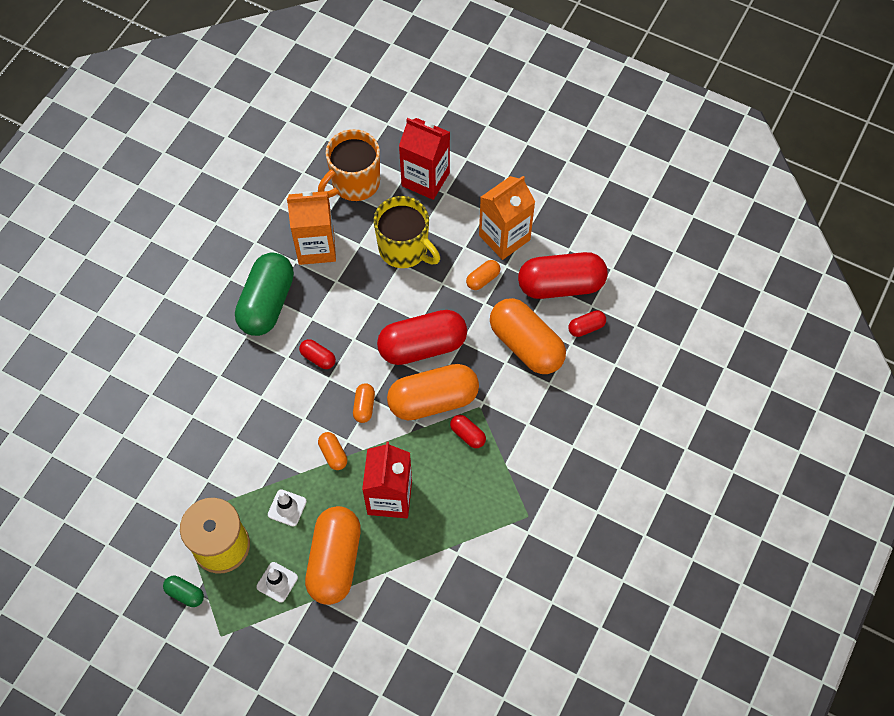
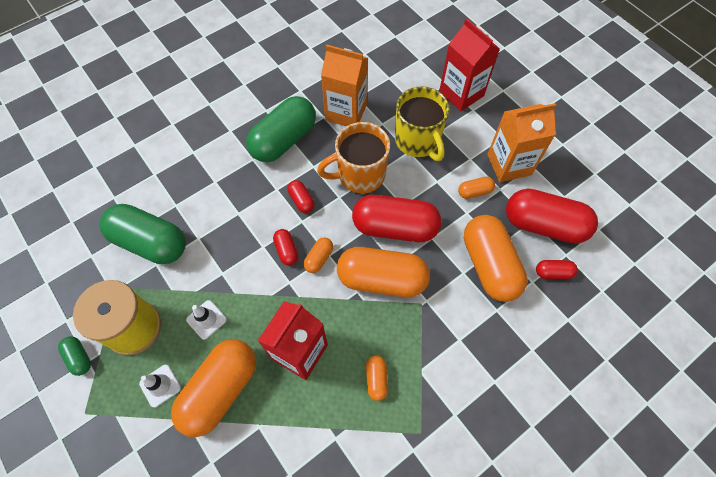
camera: 25 degrees right, 0 degrees up
orange mug [318,129,380,201] -> orange mug moved to [317,122,390,193]
orange capsule [318,432,347,470] -> orange capsule moved to [366,355,388,401]
red capsule [450,415,486,448] -> red capsule moved to [273,229,298,265]
none -> green capsule [99,204,186,264]

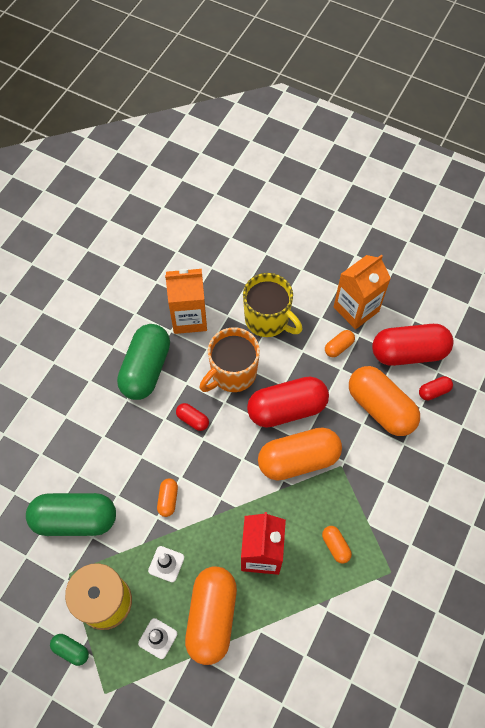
camera: 25 degrees left, 0 degrees up
red capsule [273,229,298,265] -> none
orange capsule [303,238,333,273] -> orange capsule moved to [157,478,178,517]
red carton [439,19,500,111] -> none

